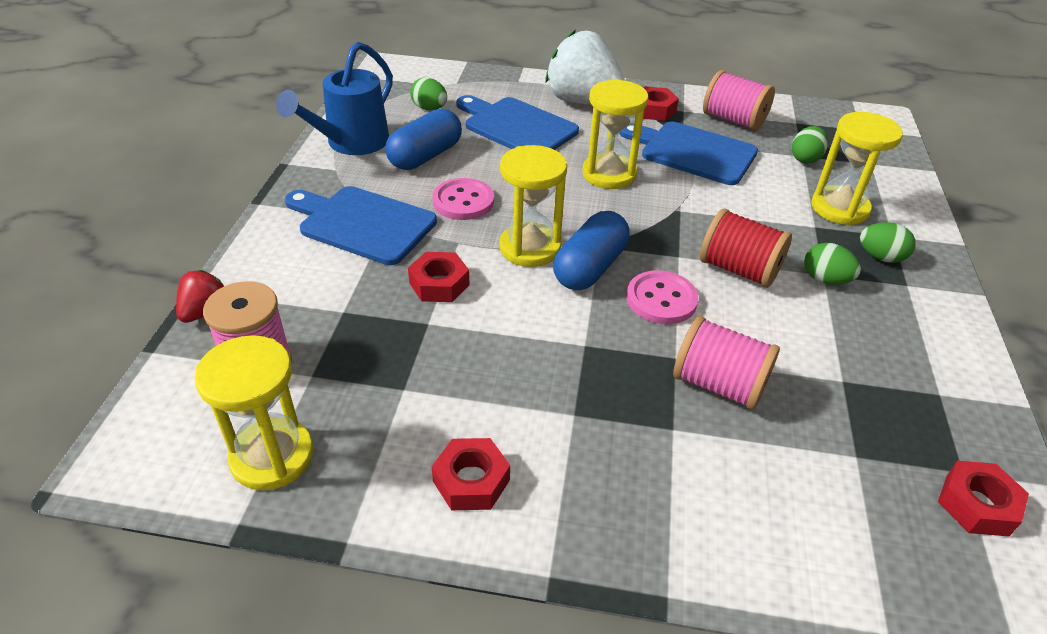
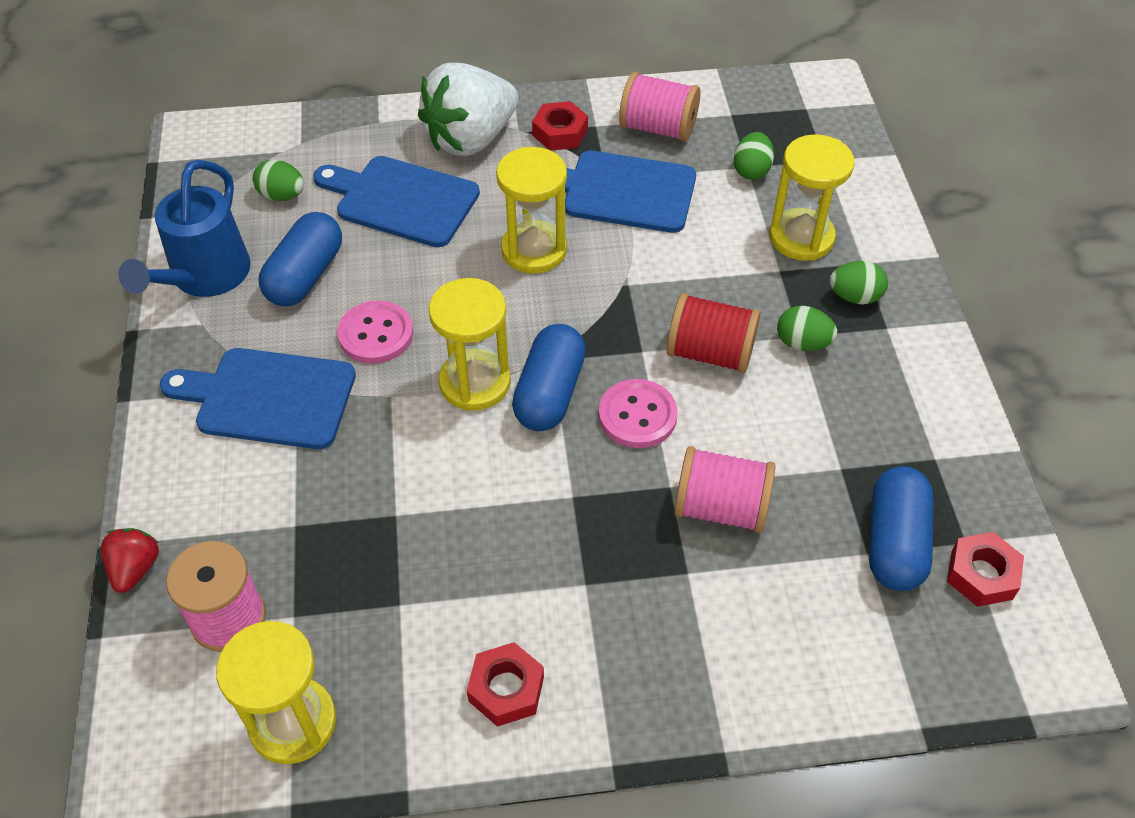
camera: 15 degrees left, 10 degrees up
red nut [408,252,469,302] -> none
white strawberry [545,30,625,104] -> white strawberry turned 60 degrees counterclockwise [418,63,518,156]
none -> blue capsule [869,466,934,591]

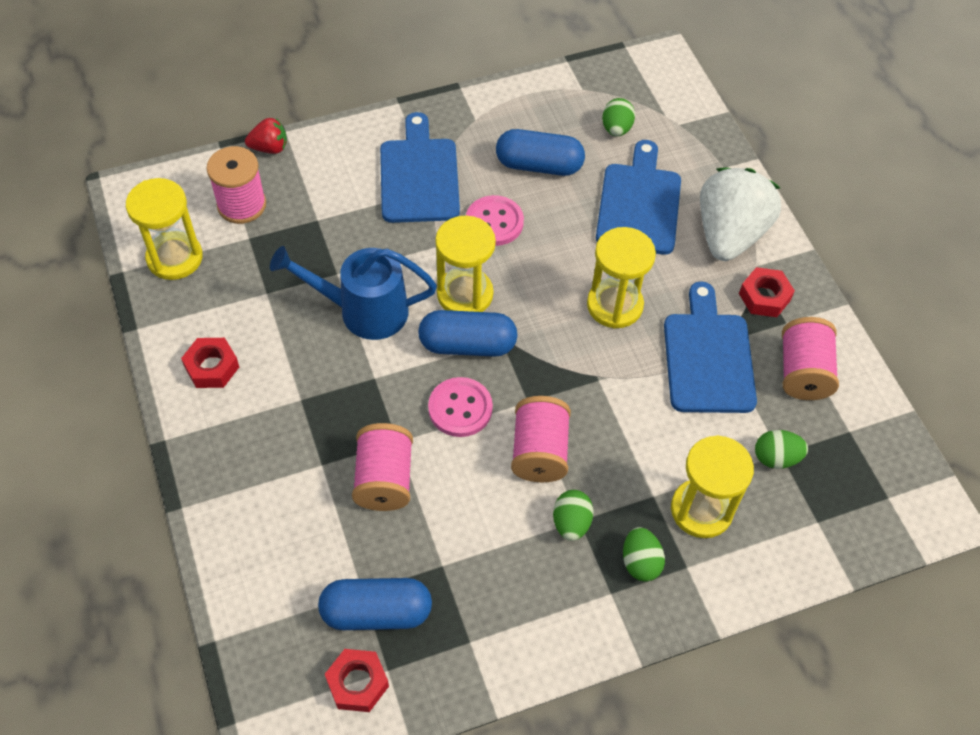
camera: 75 degrees right, 5 degrees up
blue watering can [118,160,251,297] -> blue watering can moved to [270,246,437,340]
white strawberry [418,63,518,156] -> white strawberry turned 75 degrees clockwise [700,168,781,261]
red spool [667,293,761,374] -> pink spool [511,396,571,482]

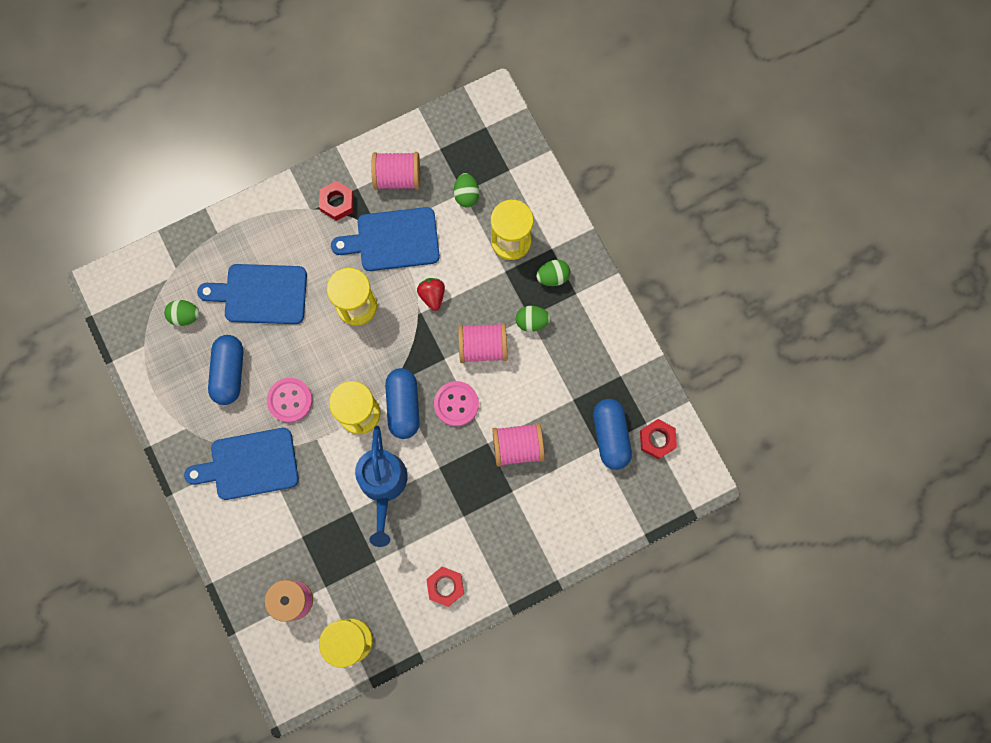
camera: 95 degrees left, 20 degrees up
red strawberry [245,118,287,154] -> red strawberry moved to [417,278,445,311]
white strawberry [700,168,781,261] -> none

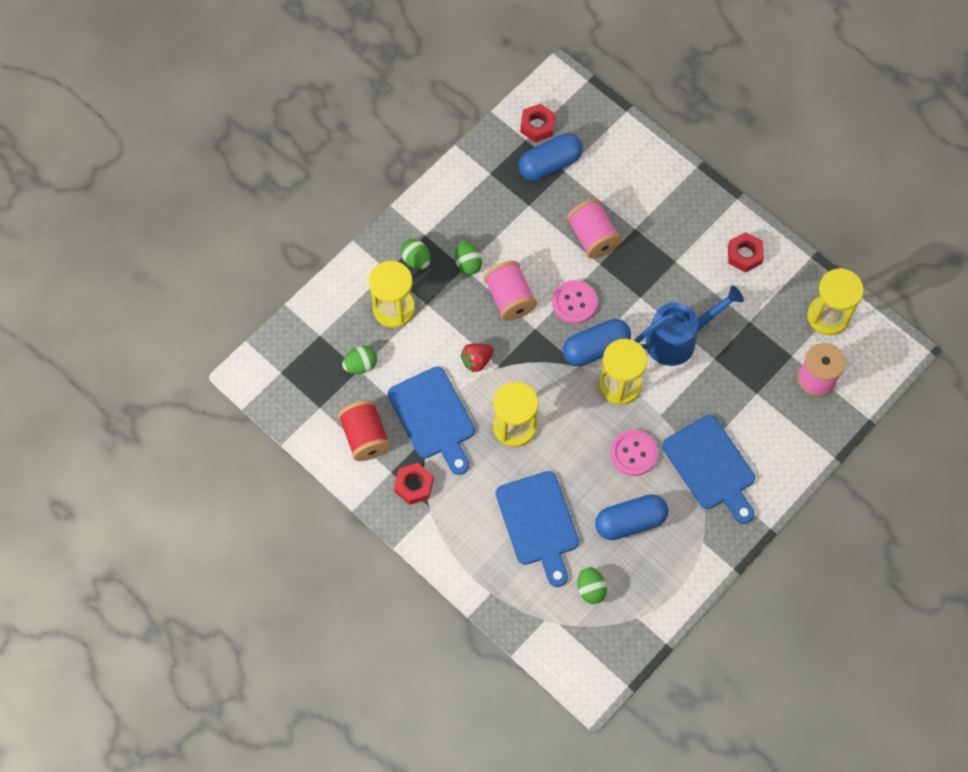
camera: 110 degrees left, 10 degrees down
pink spool [371,152,420,190] -> red spool [338,400,391,461]

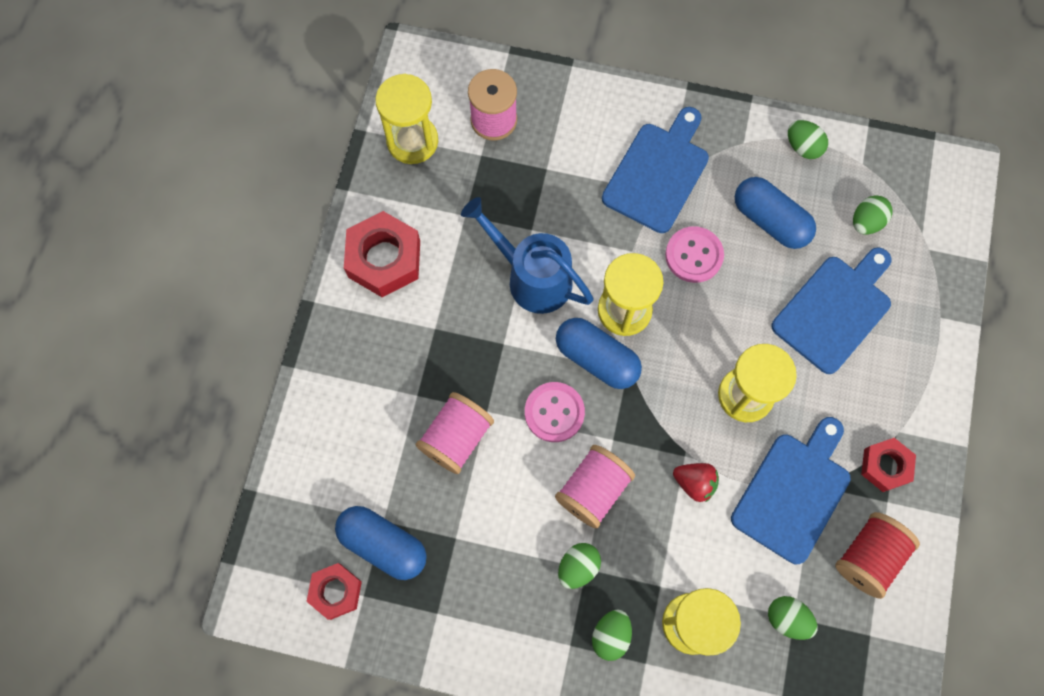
camera: 120 degrees left, 5 degrees up
red nut [728,232,764,273] -> red nut [344,211,420,297], size x1.63
none -> green egg [788,120,828,159]

